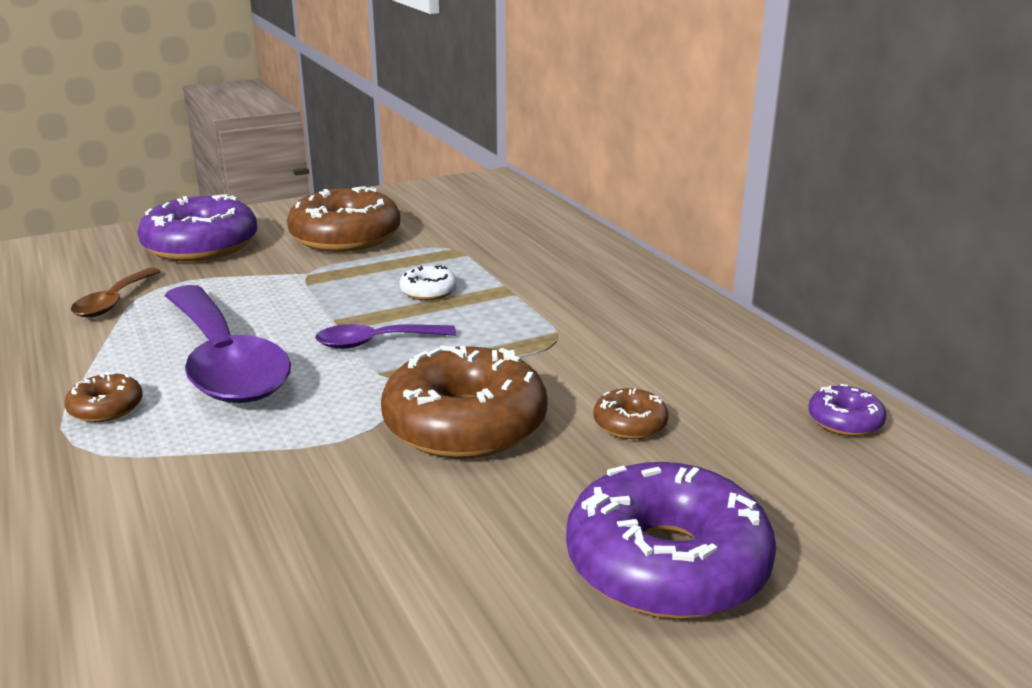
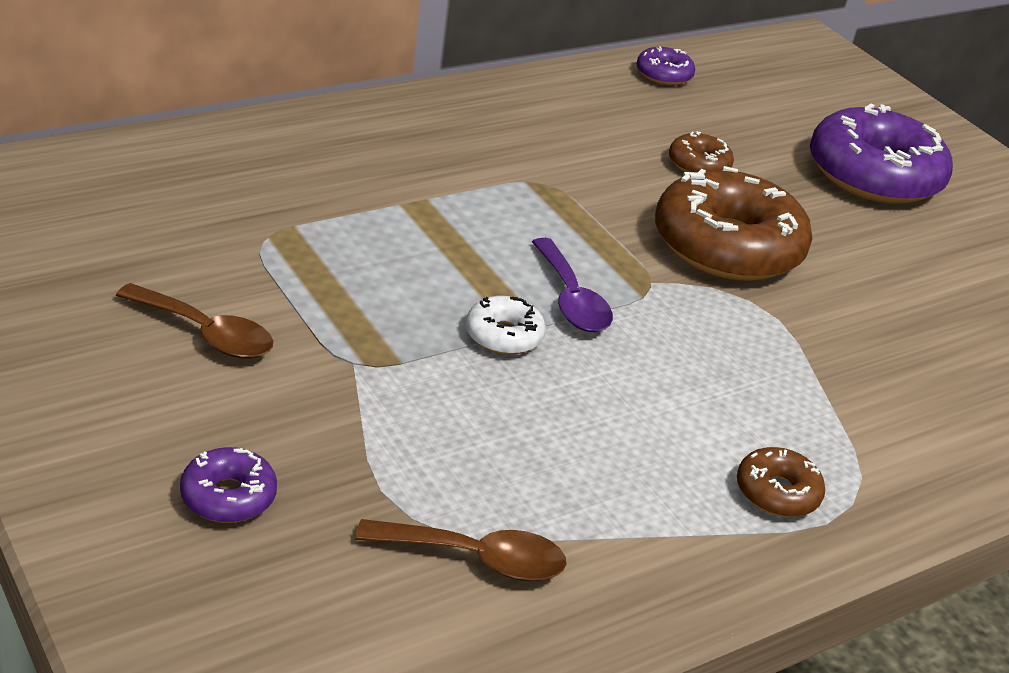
camera: 100 degrees left, 10 degrees up
purple donut [137,194,257,261] -> purple donut [180,447,277,523], size x0.45
purple spoon [164,285,291,403] -> none
brown donut [287,186,400,252] -> brown spoon [116,283,273,359]
white donut [400,265,457,300] -> white donut moved to [466,296,546,355]

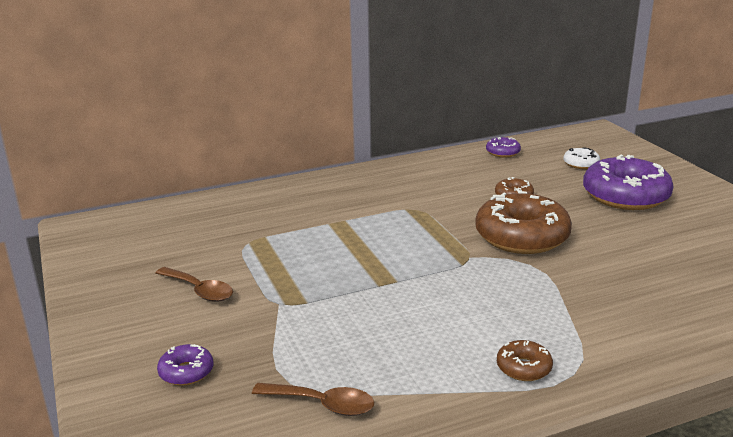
camera: 15 degrees right, 10 degrees down
white donut [466,296,546,355] -> white donut moved to [563,147,600,169]
purple spoon [532,238,613,332] -> none

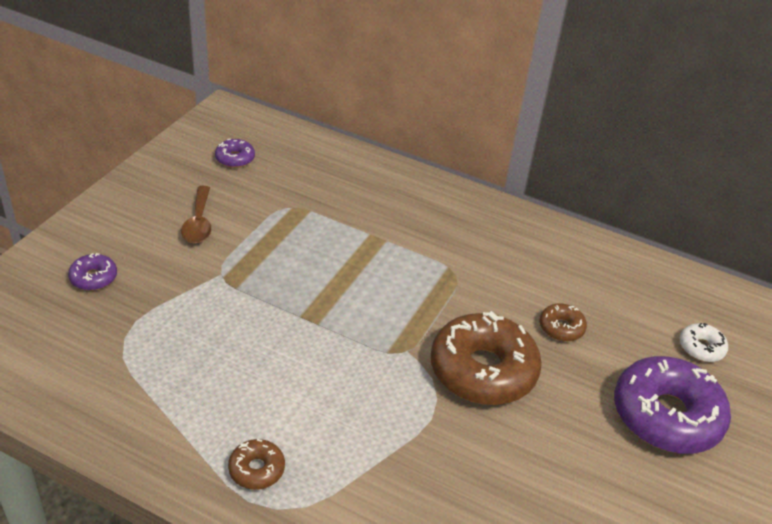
camera: 45 degrees right, 15 degrees up
brown spoon [252,383,374,416] -> none
purple donut [486,137,521,157] -> purple donut moved to [215,139,255,168]

